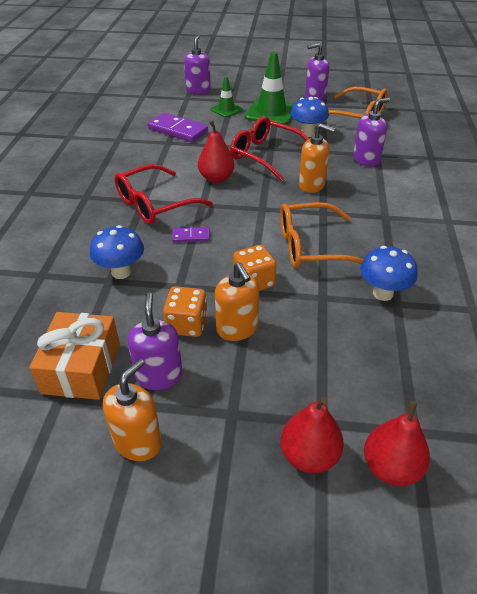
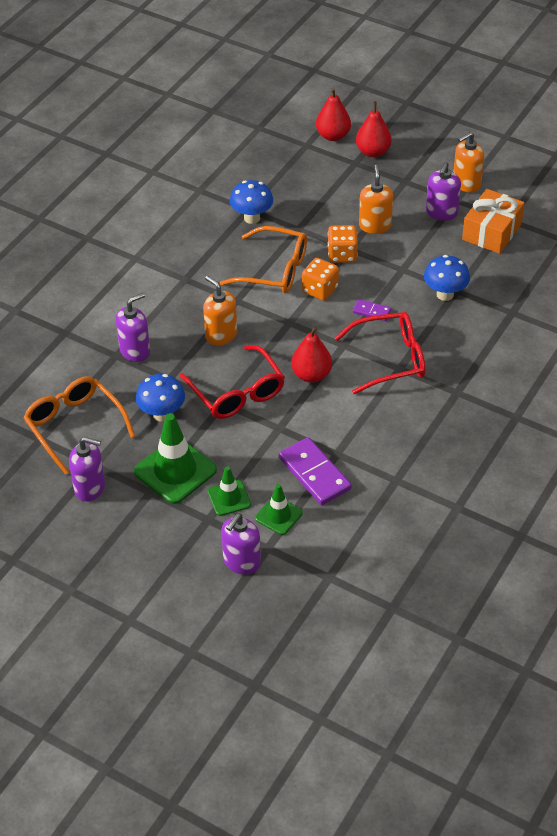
camera: 155 degrees left, 5 degrees up
orange dice [163,286,207,337] -> orange dice moved to [302,258,339,301]
purple soap dispenser [353,98,390,166] -> purple soap dispenser turned 150 degrees clockwise [116,293,150,362]
none -> green traffic cone [255,484,303,535]

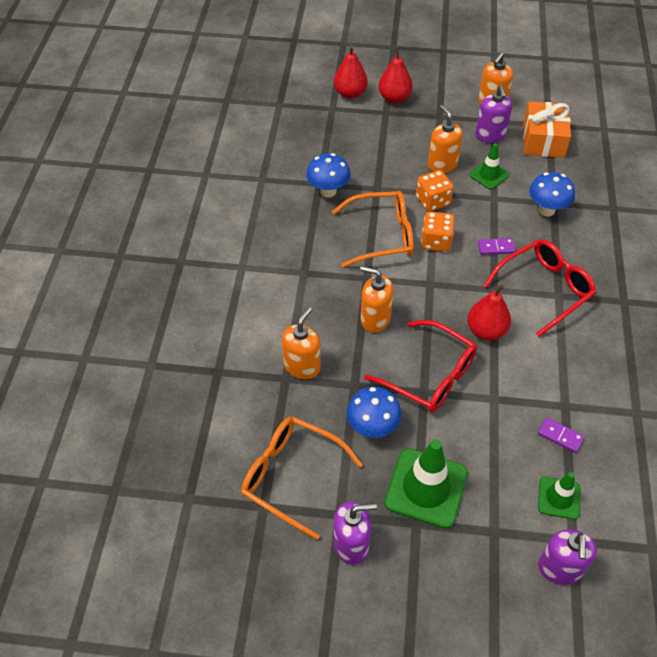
camera: 25 degrees left, 5 degrees up
purple soap dispenser [116,293,150,362] -> orange soap dispenser [282,307,321,379]
green traffic cone [208,466,251,516] -> green traffic cone moved to [469,143,509,189]
purple domino [279,437,352,505] -> purple domino [538,418,584,453], size x0.51

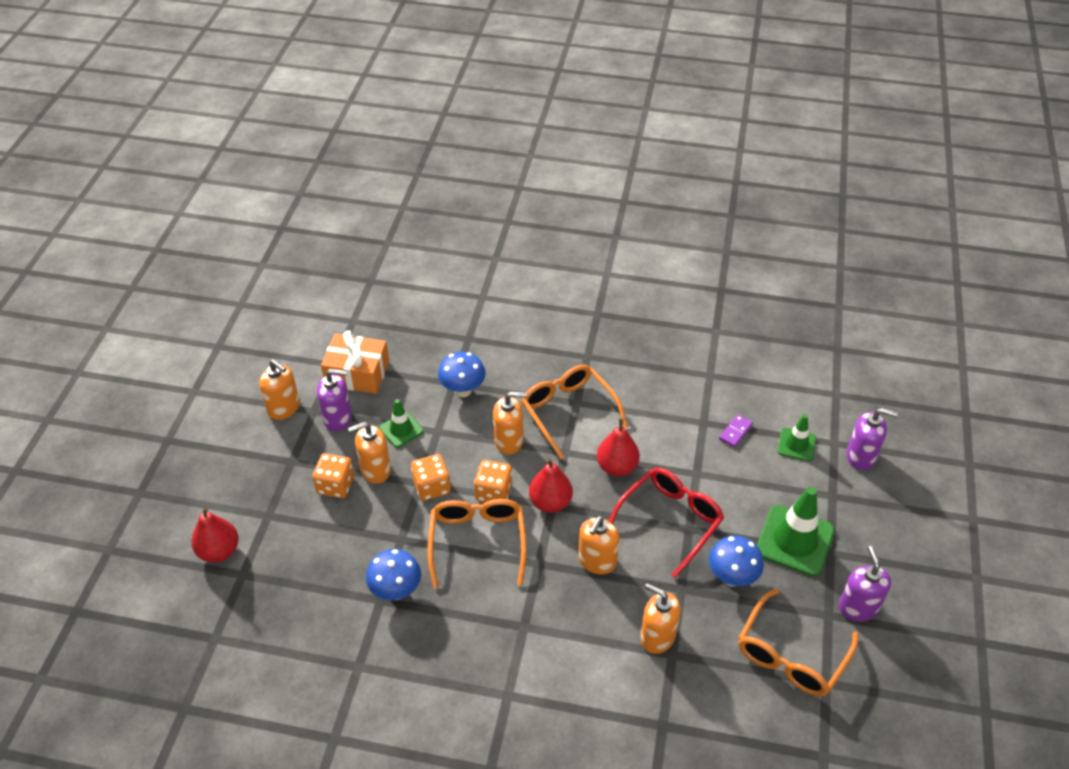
camera: 85 degrees left, 5 degrees down
red pear [378,47,413,103] -> red pear moved to [529,458,573,513]
purple domino [478,238,516,255] -> orange soap dispenser [493,391,527,455]
red glasses [483,239,596,337] -> orange glasses [521,365,628,460]
none -> orange dice [312,453,354,498]

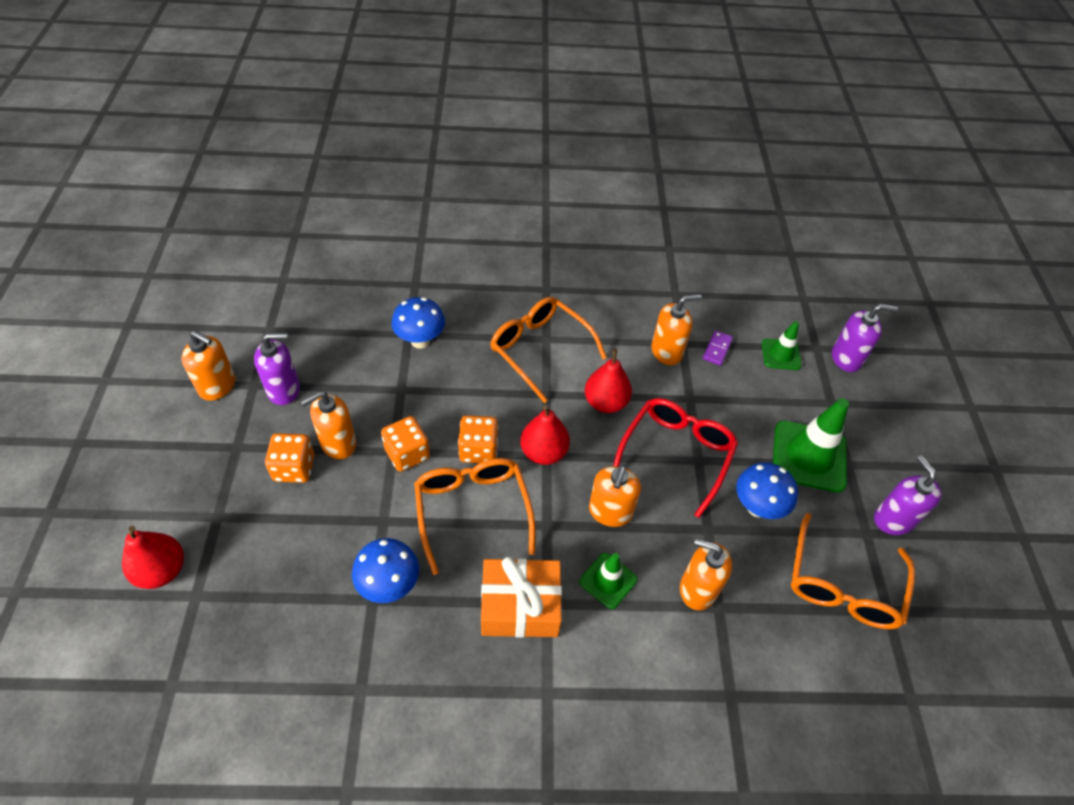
camera: 15 degrees left, 5 degrees up
orange gift [321,330,389,394] -> orange gift moved to [481,557,562,637]
green traffic cone [379,399,424,448] -> green traffic cone moved to [579,553,638,609]
orange soap dispenser [493,391,527,455] -> orange soap dispenser moved to [651,294,702,365]

